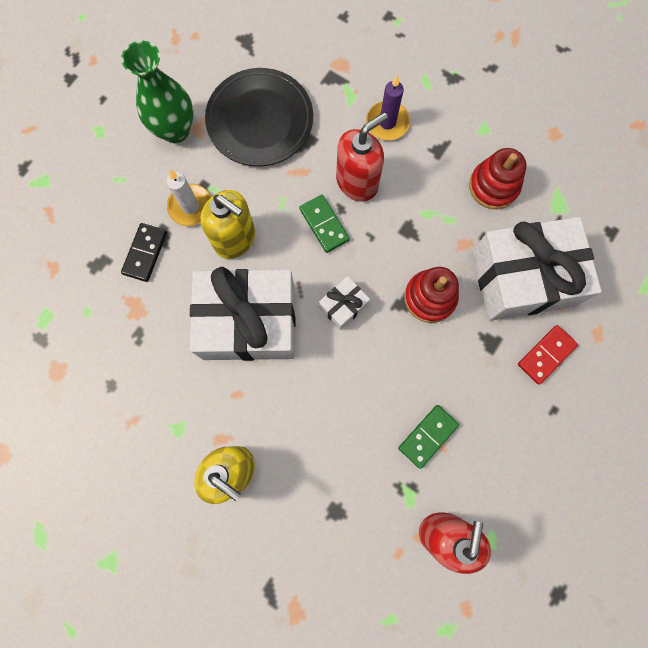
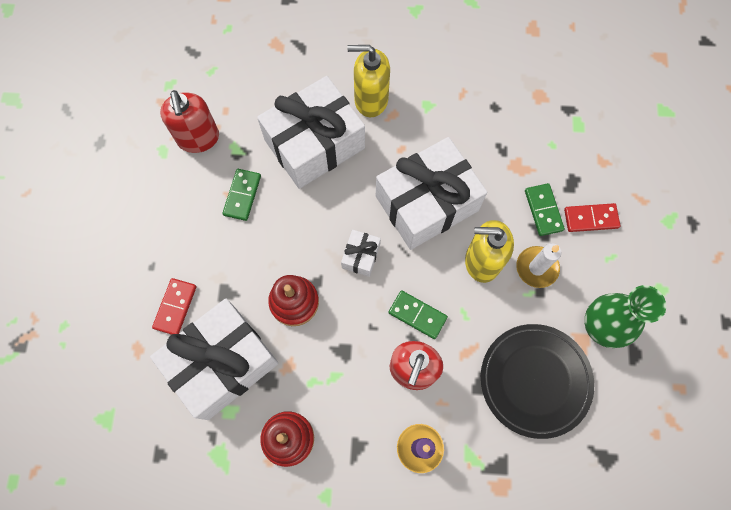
camera: 150 degrees right, 5 degrees down
black domino [121,223,167,282] -> green domino [525,183,565,236]
none -> white gift [257,76,365,189]
none -> red domino [564,203,620,232]

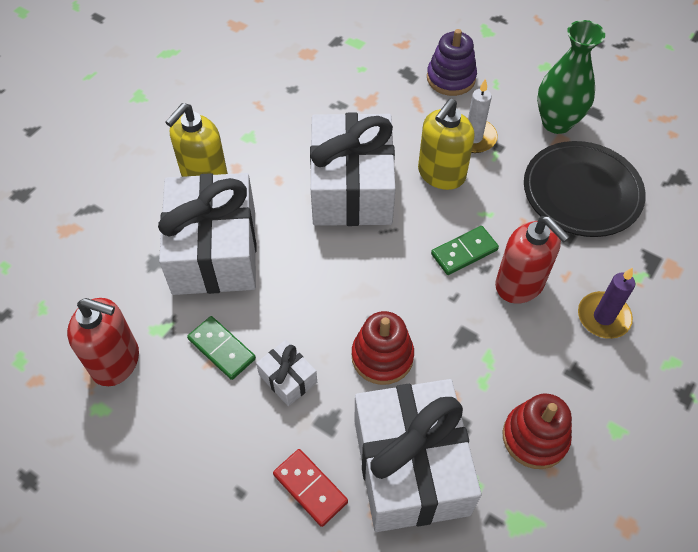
camera: 60 degrees left, 15 degrees down
white gift [341,230,381,277] -> white gift moved to [256,340,317,406]
green domino [525,183,565,236] -> none
red domino [564,203,620,232] -> purple stacking toy [427,29,477,96]

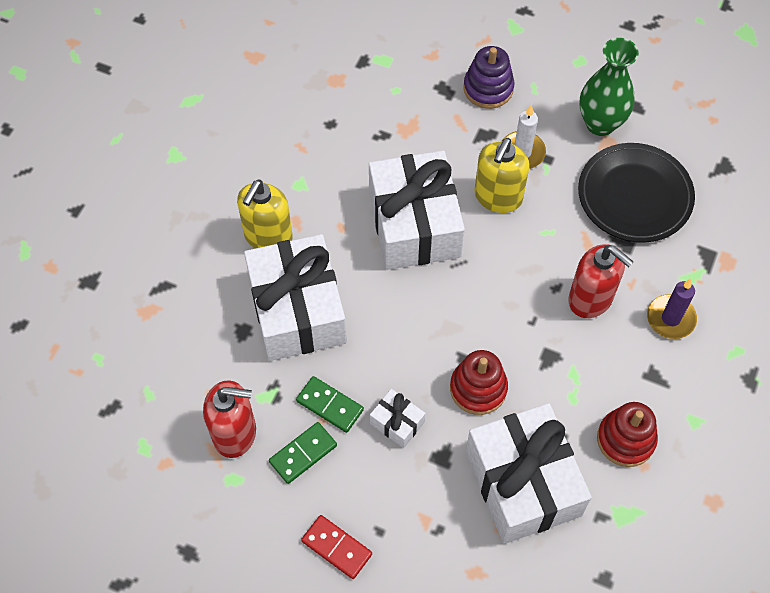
camera: 10 degrees left, 5 degrees up
red domino [273,449,348,527] -> red domino moved to [301,515,372,579]
green domino [431,226,499,275] -> green domino moved to [269,422,337,484]

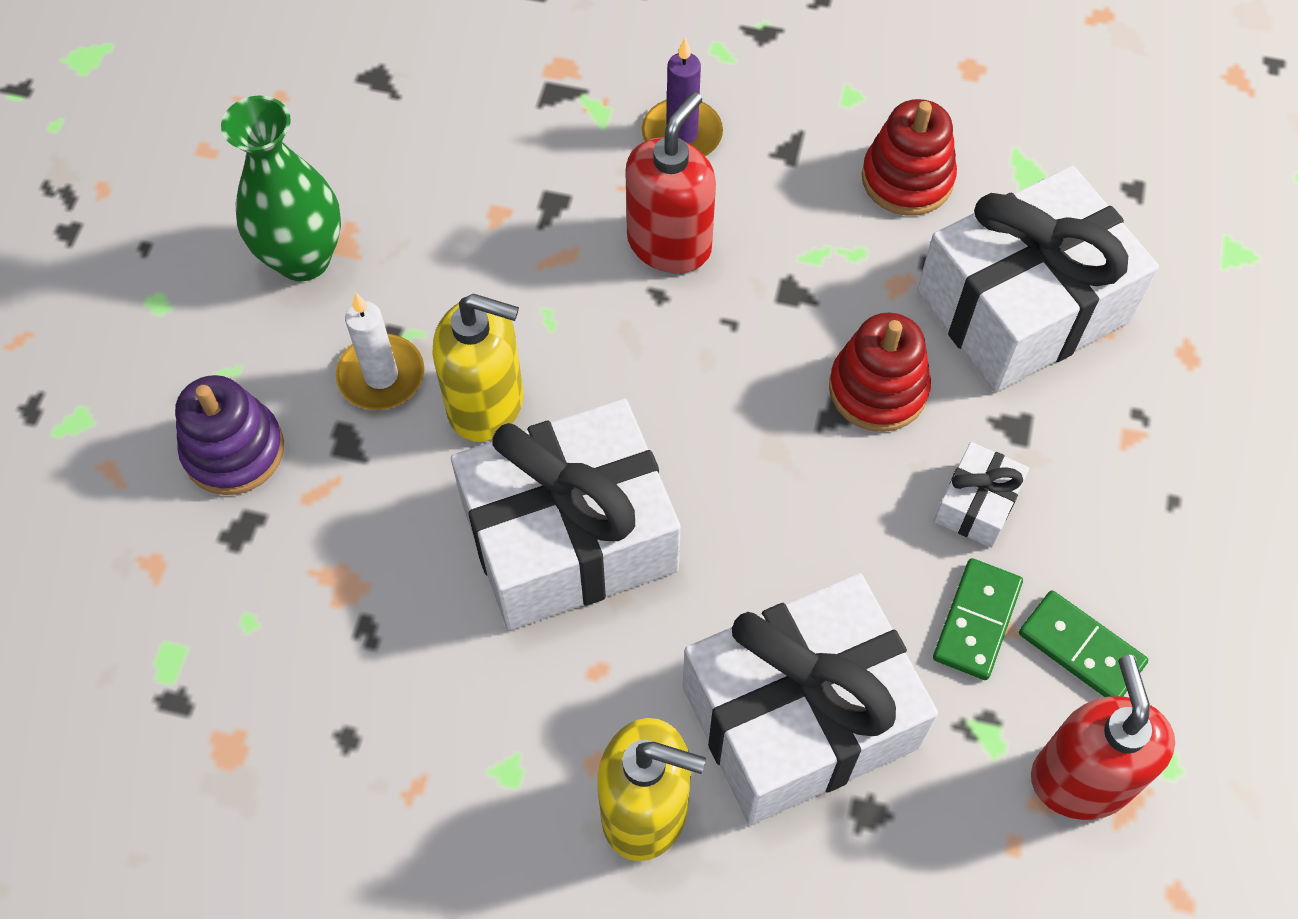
camera: 100 degrees left, 0 degrees up
red domino [301,515,372,579] -> none
black plate [578,143,695,243] -> none

